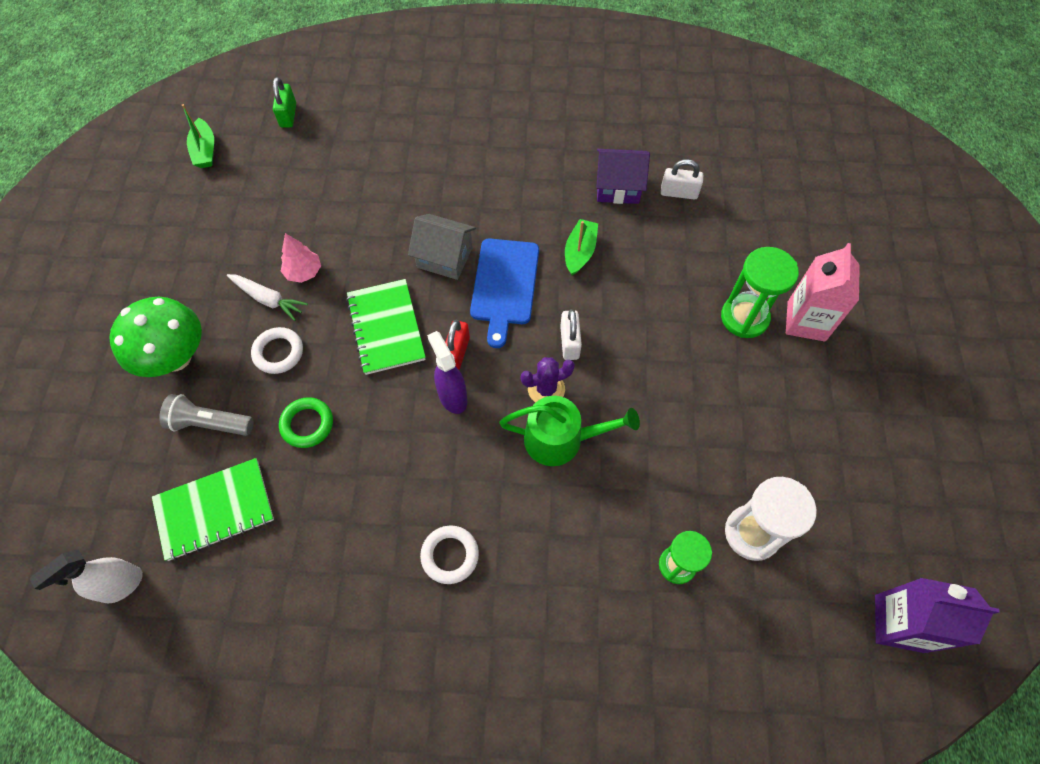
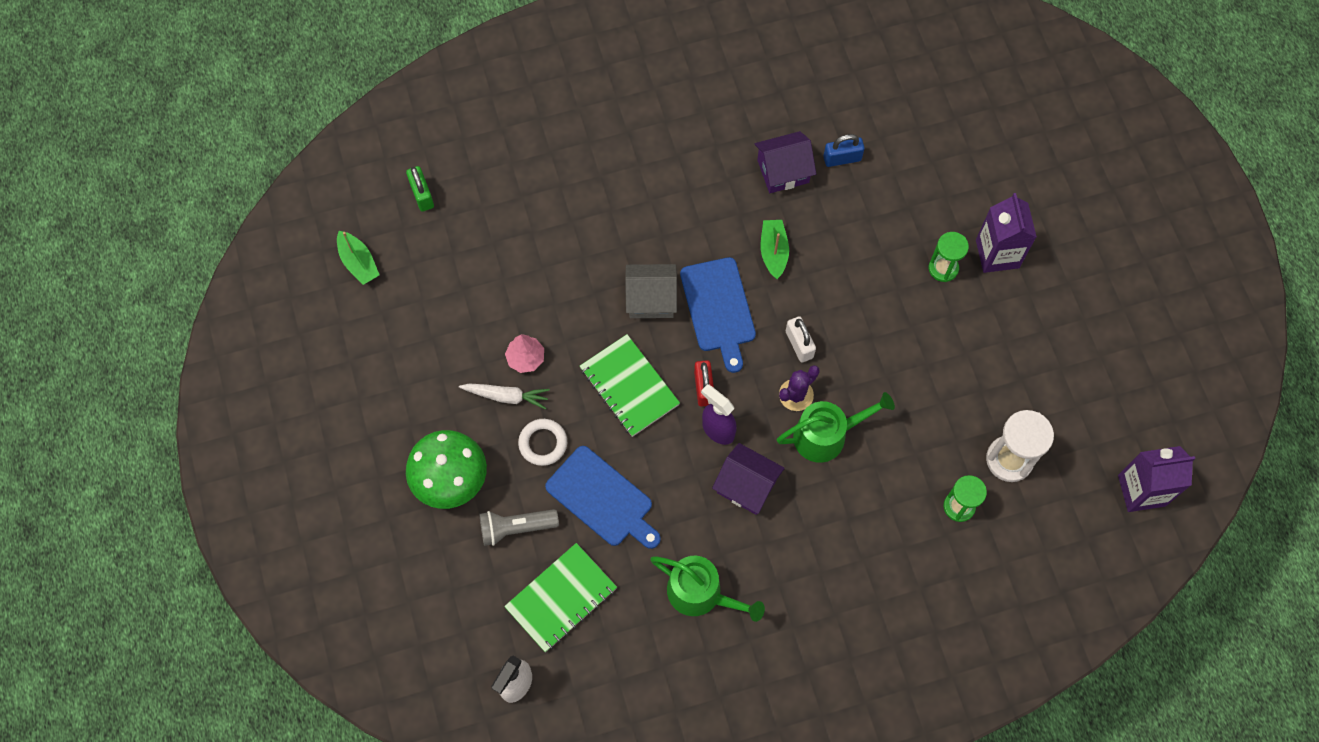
camera: 20 degrees left, 5 degrees up
green ring [279,397,333,448] -> blue cutting board [545,446,661,549]
white ring [420,526,479,584] -> none
white padlock [661,159,703,200] -> blue padlock [823,134,865,167]
green hourglass [721,247,799,338] -> green hourglass [929,232,969,282], size x0.67
pink carton [786,243,860,342] -> purple carton [976,193,1037,273]
none -> green watering can [650,556,765,622]
none -> purple house [712,443,785,515]

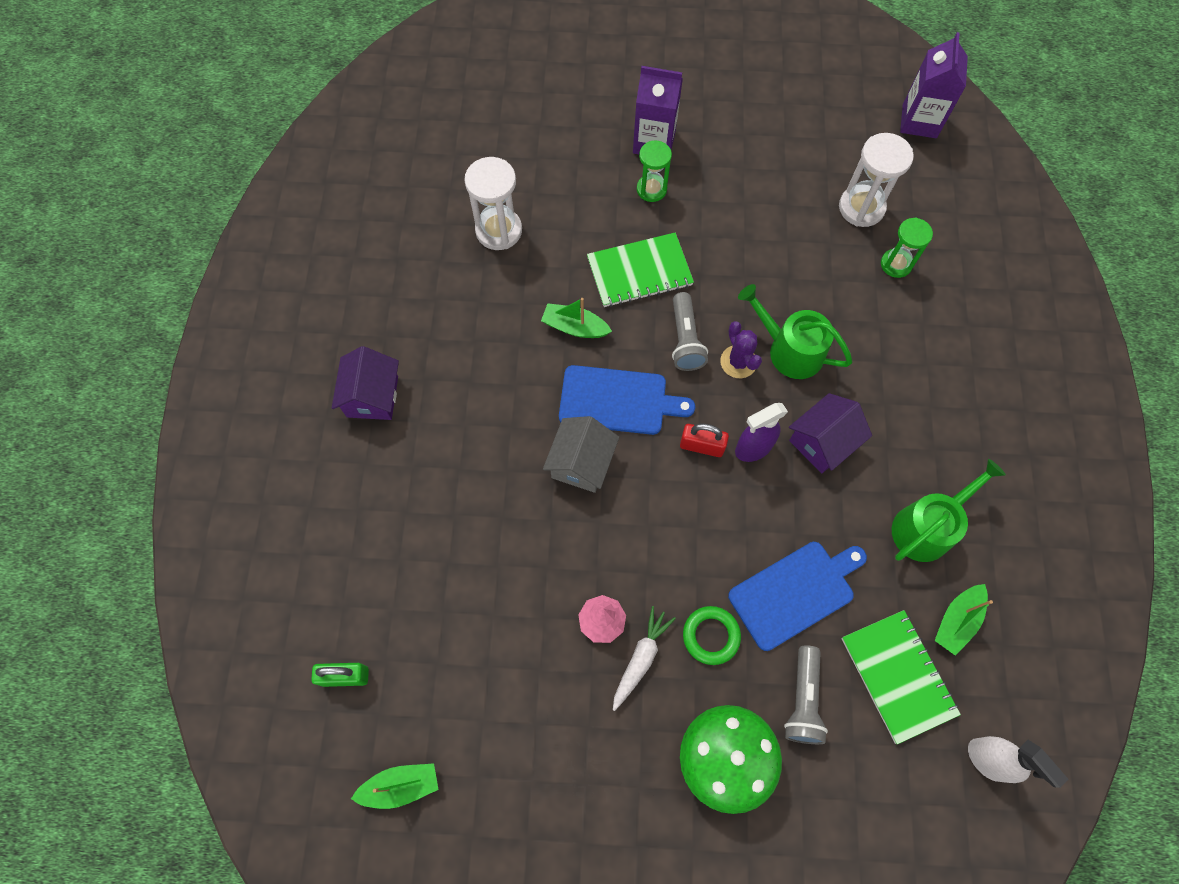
camera: 70 degrees left, 0 degrees up
white ring [518,419,567,466] -> green ring [683,606,741,665]
green notebook [580,334,680,437] -> green notebook moved to [587,233,694,307]
purple house [754,131,816,193] -> purple house moved to [332,346,399,420]
green watering can [777,392,895,463] -> green watering can turned 60 degrees counterclockwise [738,284,852,379]
white padlock [786,316,816,362] -> grey flashlight [672,292,708,371]
blue padlock [823,134,865,167] -> white hourglass [465,157,522,250]
none -> green boat [935,584,993,656]

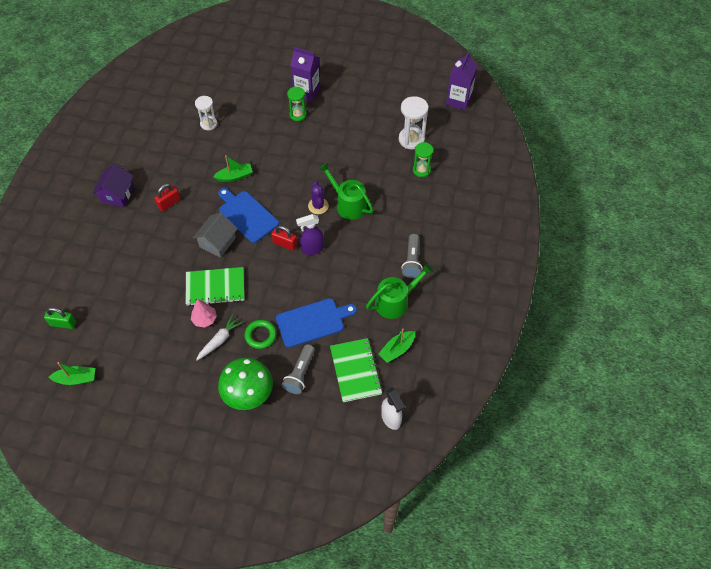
camera: 10 degrees right, 10 degrees down
white hourglass [465,157,522,250] -> white hourglass [195,96,217,130], size x0.67
green boat [541,298,612,338] -> green boat turned 135 degrees clockwise [213,155,253,182]
blue cutting board [559,365,695,435] -> blue cutting board turned 150 degrees counterclockwise [218,188,279,243]
green notebook [587,233,694,307] -> green notebook moved to [185,267,245,306]
grey flashlight [672,292,708,371] -> grey flashlight moved to [401,234,423,278]
purple house [789,393,872,473] -> none
none -> red padlock [154,184,181,211]

